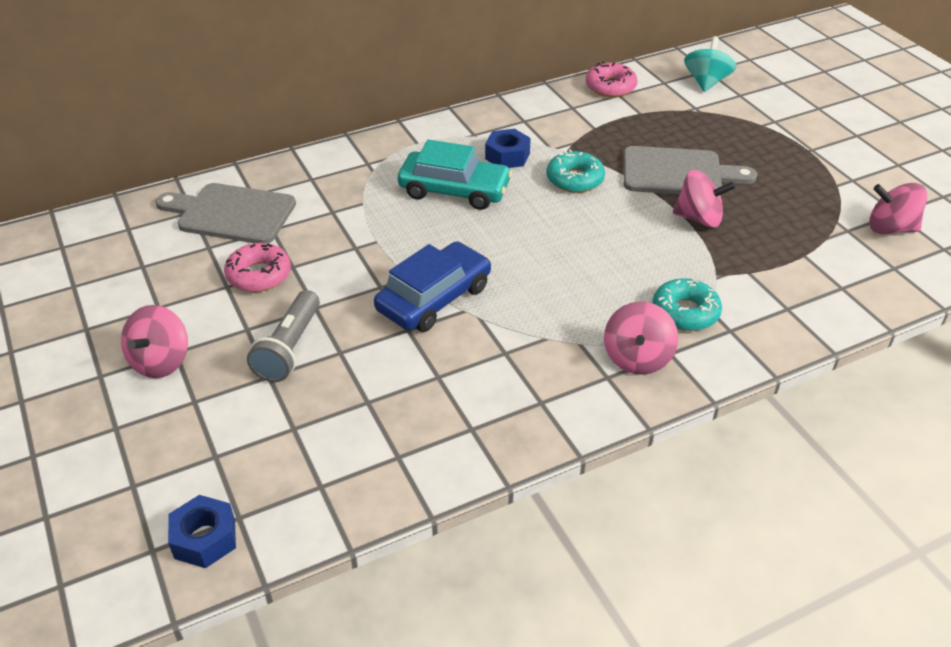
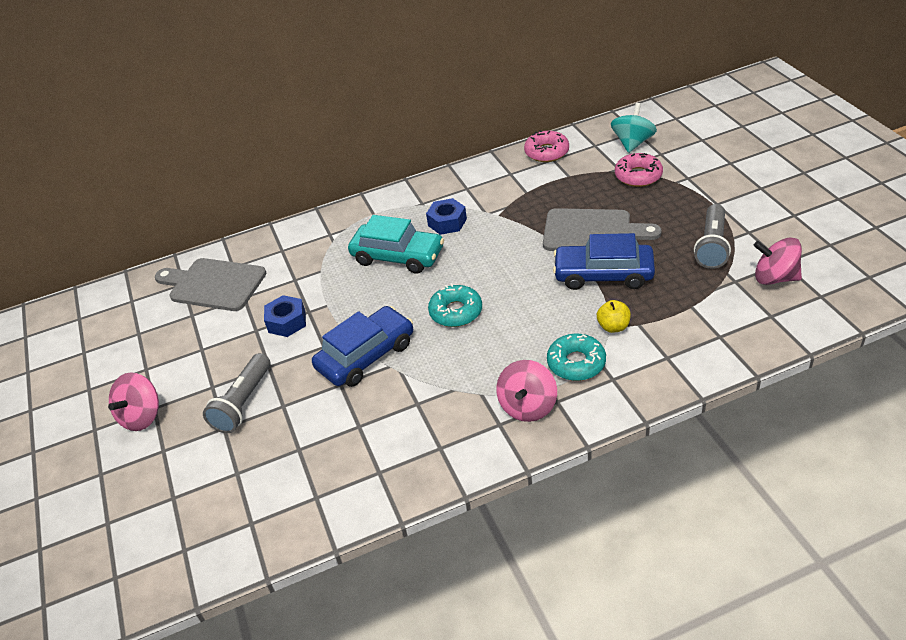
camera: 10 degrees right, 0 degrees up
blue nut [168,495,236,568] -> blue nut moved to [264,295,306,337]
pink donut [224,243,291,292] -> pink donut moved to [615,153,663,187]
turquoise donut [546,149,605,193] -> turquoise donut moved to [428,284,482,327]
pink spinning top [673,170,736,228] -> blue car [553,233,655,290]
none -> yellow apple [597,300,631,333]
none -> grey flashlight [694,204,731,269]

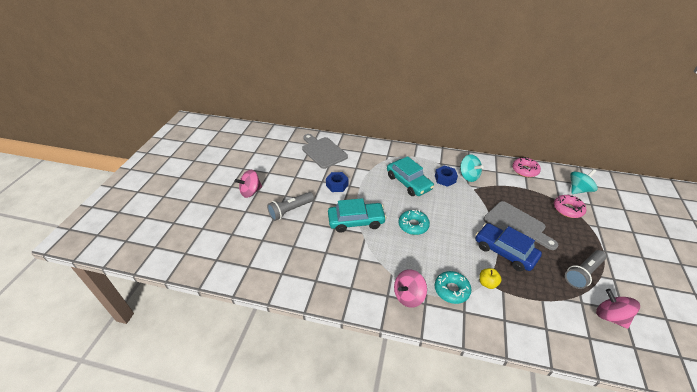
camera: 30 degrees right, 0 degrees up
blue car [312,306,413,387] -> turquoise car [328,198,386,233]
none -> turquoise spinning top [460,154,484,182]

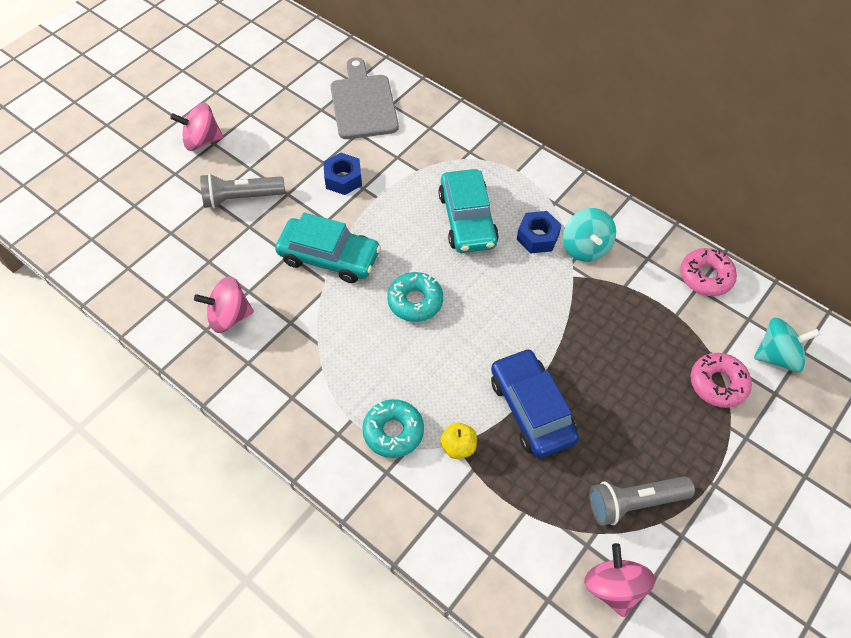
camera: 25 degrees right, 15 degrees up
pink spinning top [394,269,427,308] -> pink spinning top moved to [194,277,254,333]
grey cutting board [484,201,558,250] -> none

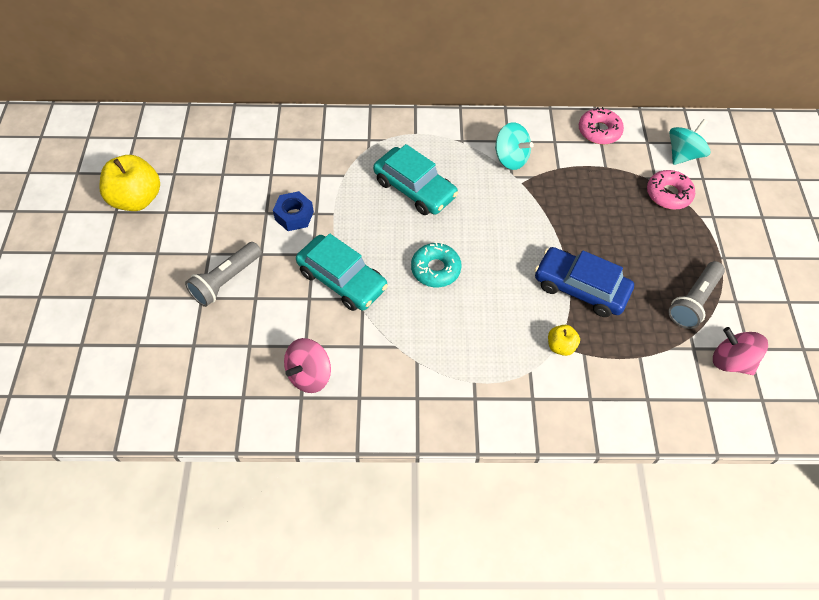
camera: 40 degrees left, 0 degrees up
pink spinning top [170,103,224,151] -> none
turquoise car [275,213,381,283] -> turquoise car turned 60 degrees clockwise [296,233,388,311]
grey cutting board [330,57,399,139] -> none
turquoise donut [362,399,424,458] -> none
blue nut [517,211,561,253] -> none
none -> yellow apple [99,155,160,211]

